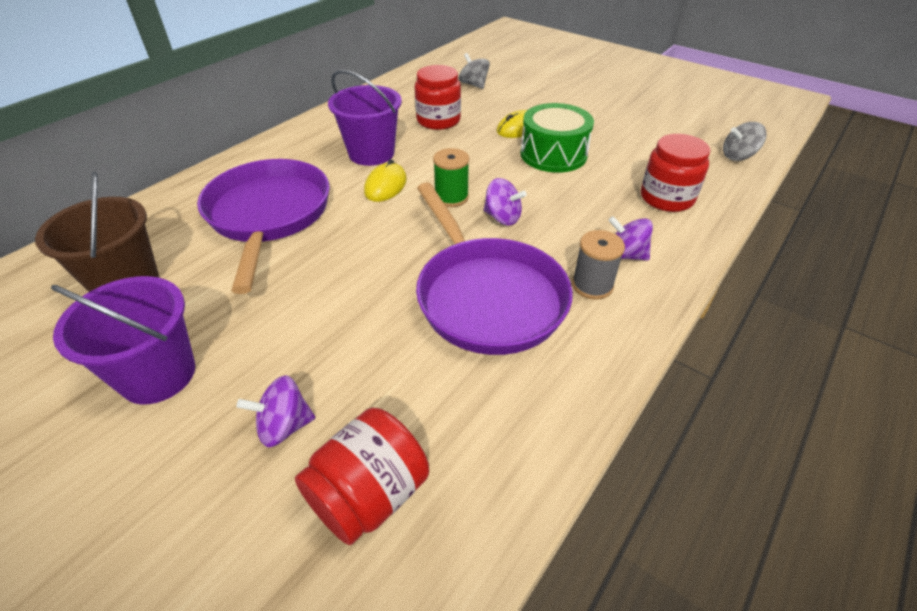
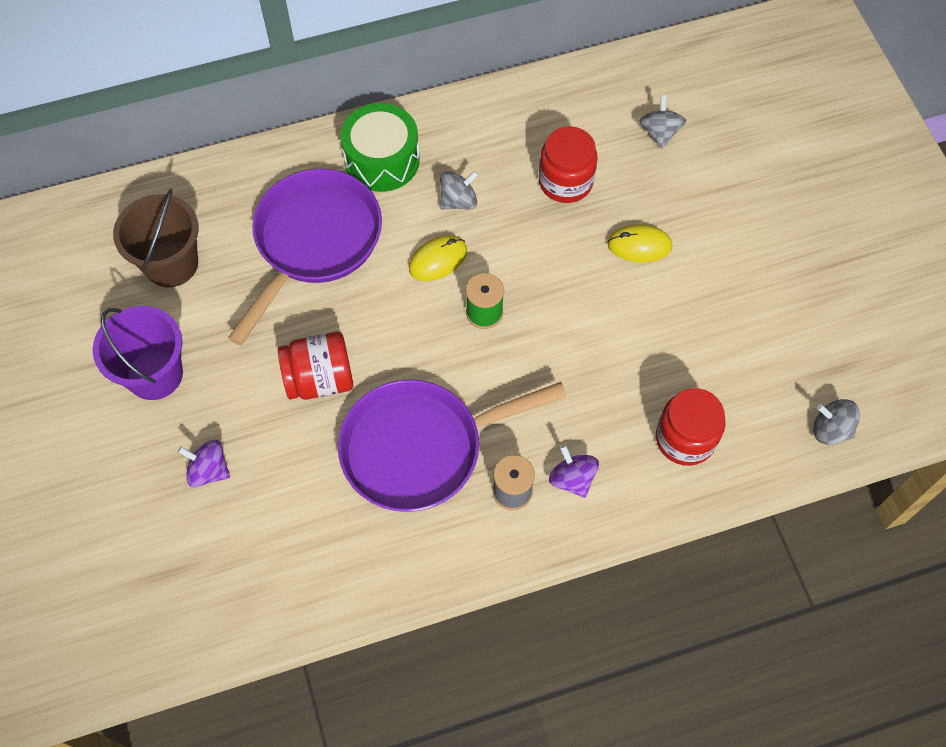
camera: 35 degrees right, 20 degrees up
red jar [295,408,429,545] -> red jar moved to [278,331,353,400]
purple bucket [328,69,402,166] -> grey spinning top [440,171,479,209]
purple pan [416,182,573,355] -> purple pan turned 60 degrees clockwise [338,379,567,512]
purple spinning top [484,178,527,225] -> none
green drum [520,103,594,173] -> green drum moved to [340,103,420,192]

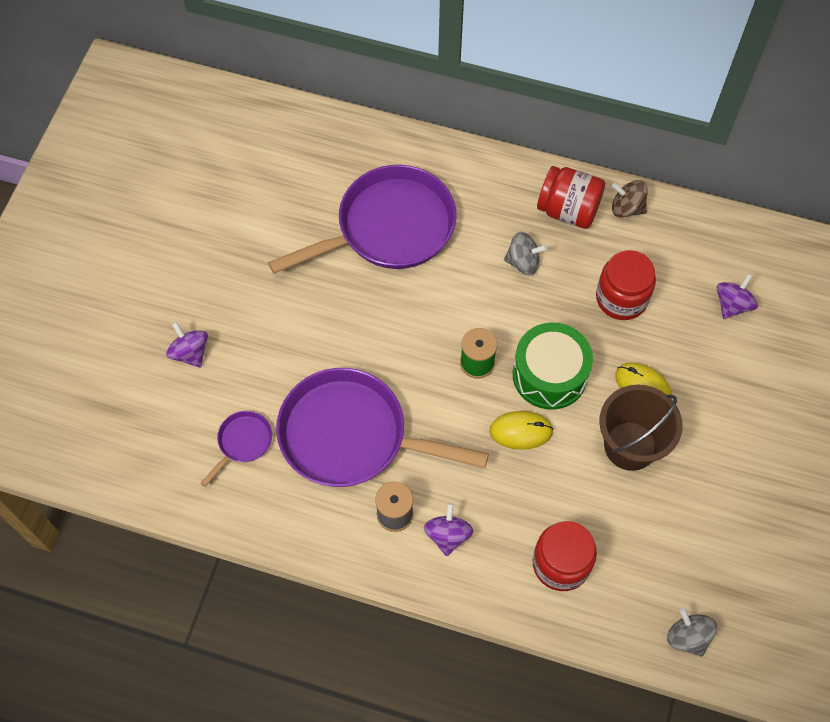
camera: 35 degrees right, 0 degrees up
purple bucket [93,306,183,400] -> none
brown bucket [113,189,199,287] -> brown bucket moved to [599,385,683,471]
red jar [278,331,353,400] -> red jar moved to [537,166,605,229]
green drum [340,103,420,192] -> green drum moved to [513,323,593,410]
yellow mouse [409,235,467,281] -> yellow mouse moved to [489,411,554,450]
grey spinning top [640,95,686,149] -> purple spinning top [717,273,758,319]
none -> purple pan [201,411,272,487]
none -> brown spinning top [612,180,648,218]

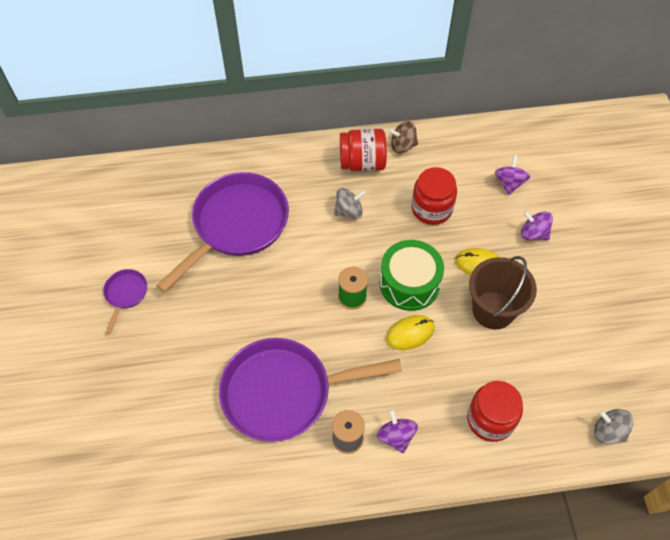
camera: 25 degrees left, 5 degrees down
purple spinning top [166,322,208,368] -> purple spinning top moved to [521,211,553,240]
purple pan [201,411,272,487] -> purple pan moved to [103,269,147,334]

